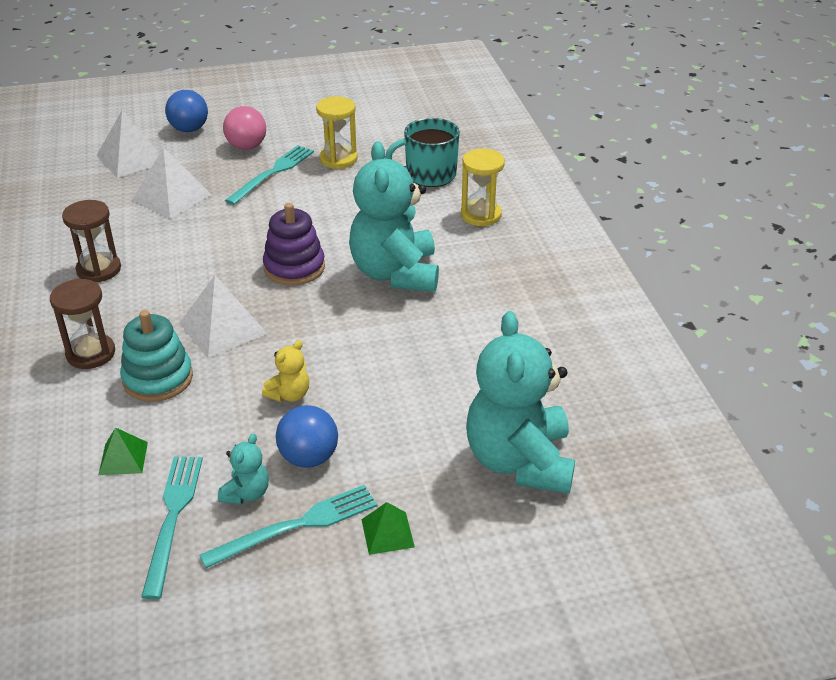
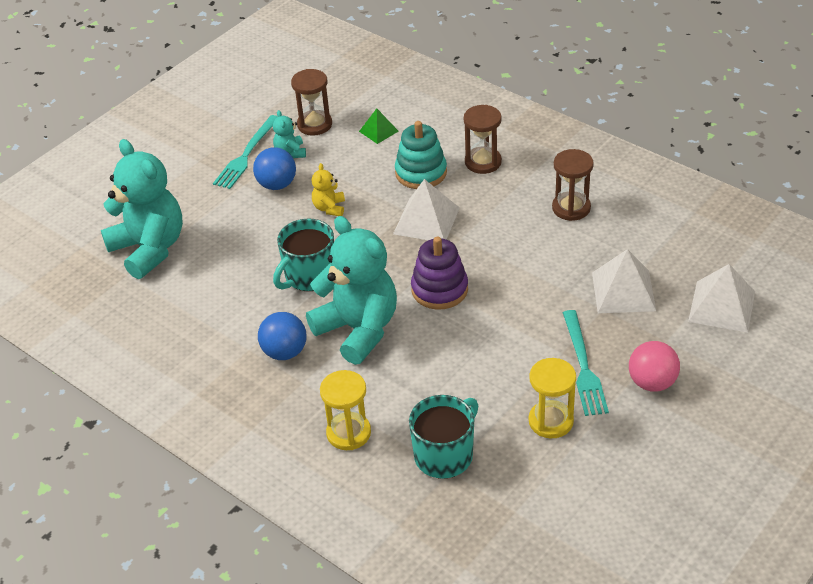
camera: 145 degrees right, 5 degrees up
turquoise fork [141,456,203,599] -> brown hourglass [291,69,332,136]
blue ball [165,90,208,132] -> blue ball moved to [258,312,306,360]
green pyramid [361,502,415,555] -> none
none -> turquoise mug [273,219,334,291]

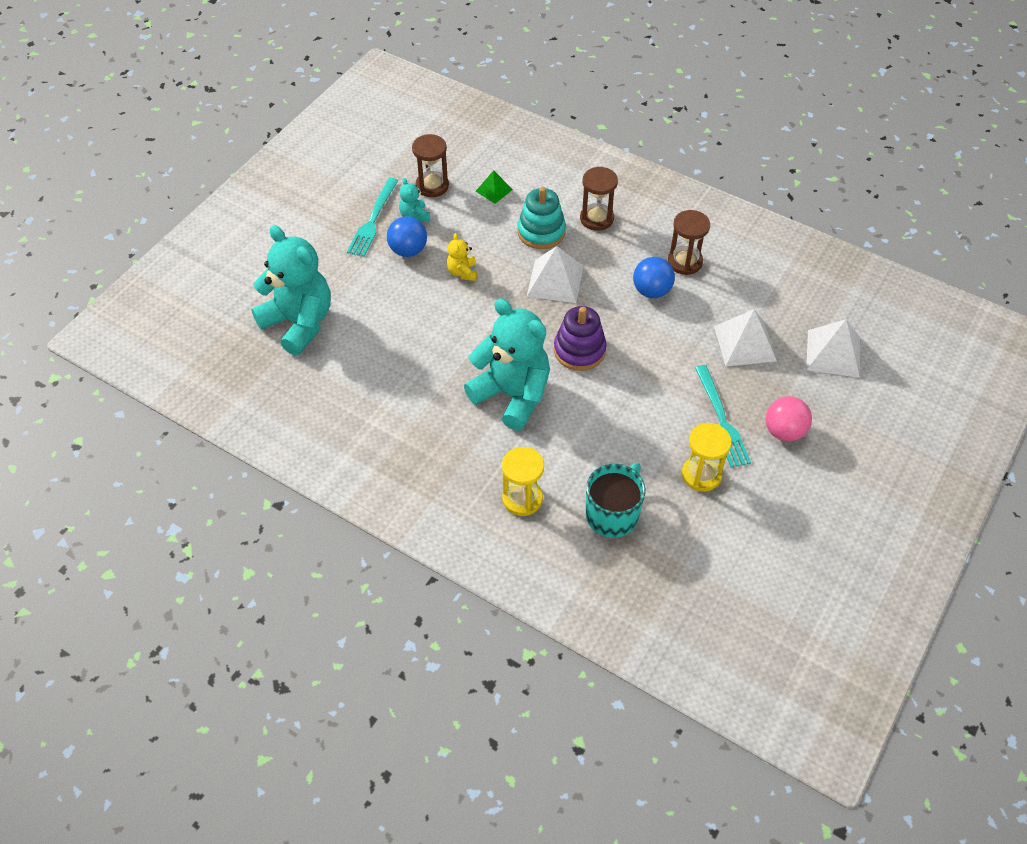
camera: 10 degrees left, 10 degrees up
blue ball [258,312,306,360] -> blue ball moved to [633,257,675,298]
turquoise mug [273,219,334,291] -> none

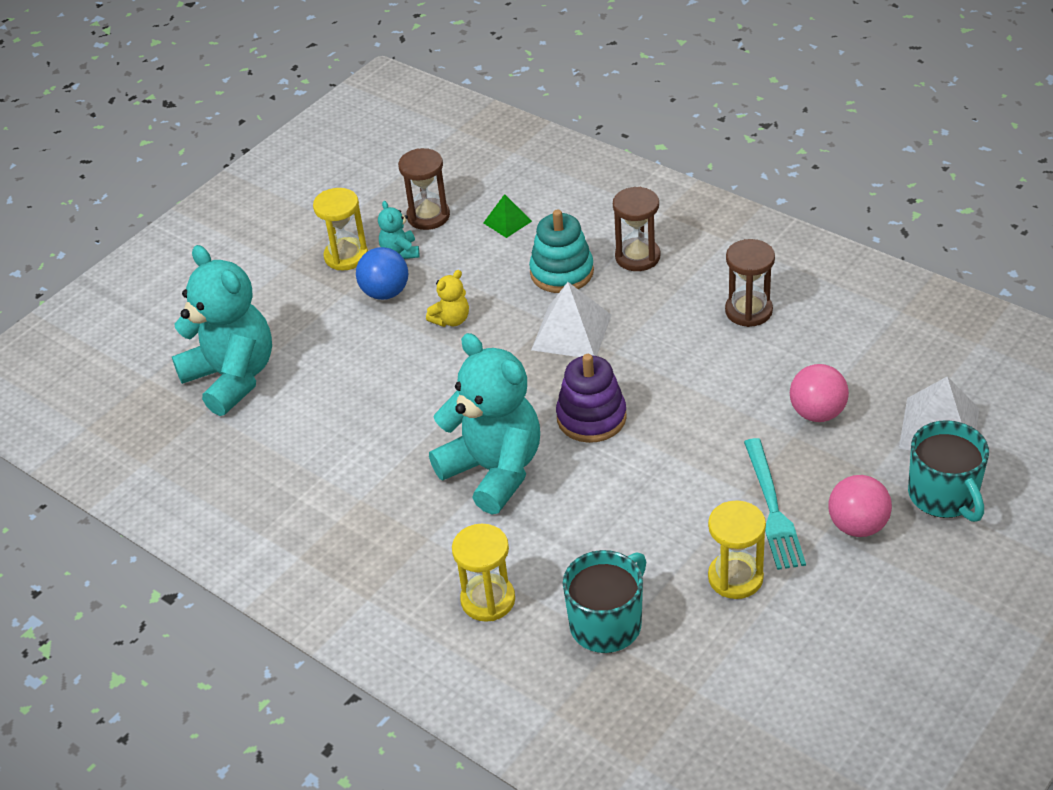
camera: 10 degrees right, 10 degrees down
turquoise fork [347,178,398,257] -> yellow hourglass [313,188,368,270]
yellow teddy bear [447,233,477,281] -> yellow teddy bear turned 135 degrees counterclockwise [426,270,469,327]
blue ball [633,257,675,298] -> none
white pyramid [714,309,777,366] -> pink ball [790,364,849,422]
none -> turquoise mug [908,420,989,522]

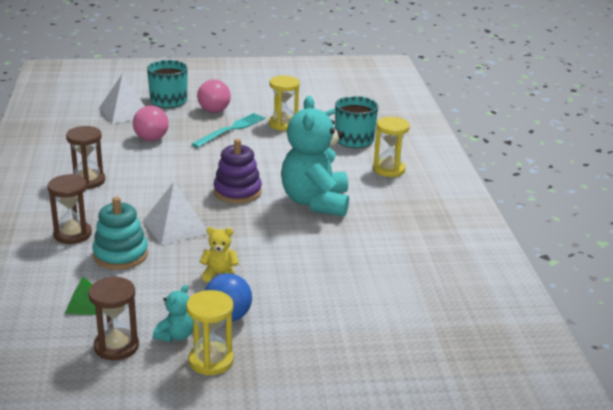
camera: 140 degrees left, 15 degrees down
turquoise teddy bear [172,245,272,416] -> none

